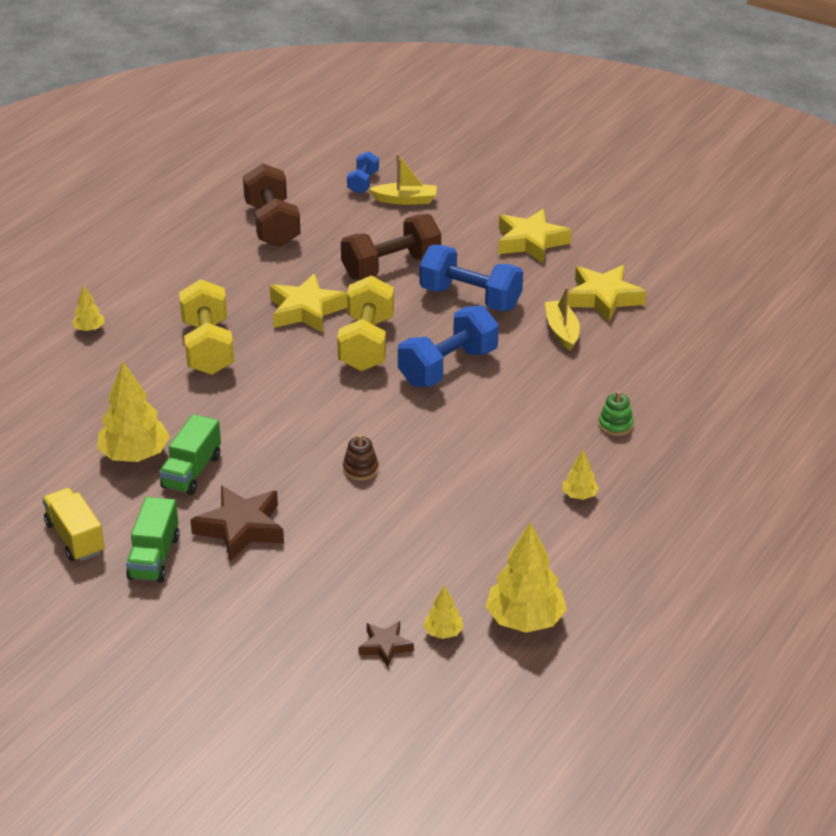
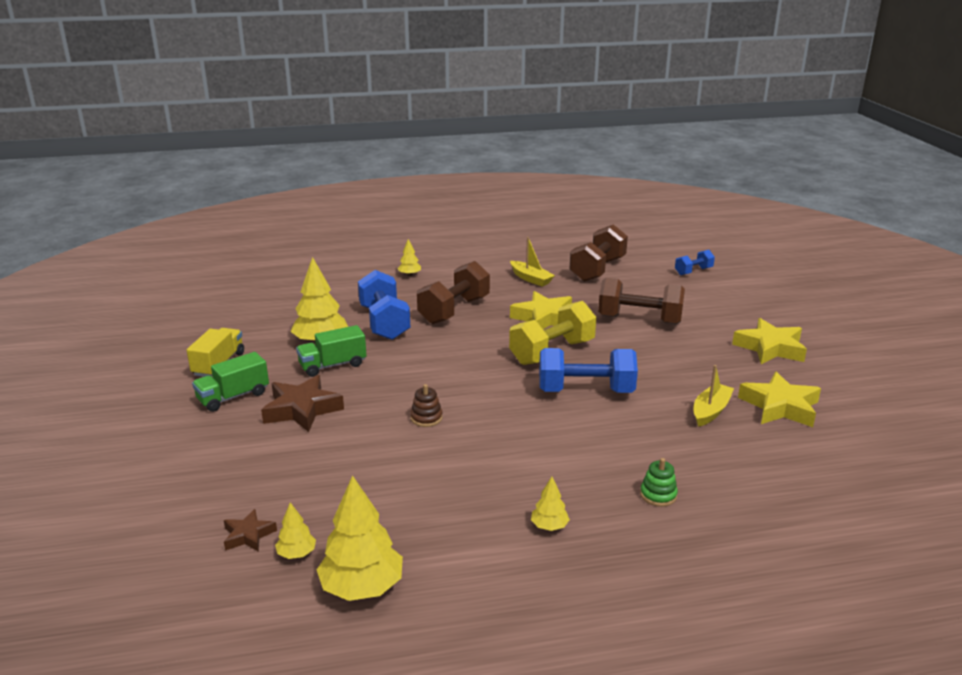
camera: 45 degrees right, 10 degrees down
yellow dumbbell [179,279,234,375] -> brown dumbbell [417,261,490,324]
yellow boat [369,154,437,205] -> yellow boat moved to [510,237,555,286]
blue dumbbell [419,245,523,311] -> blue dumbbell moved to [358,270,411,340]

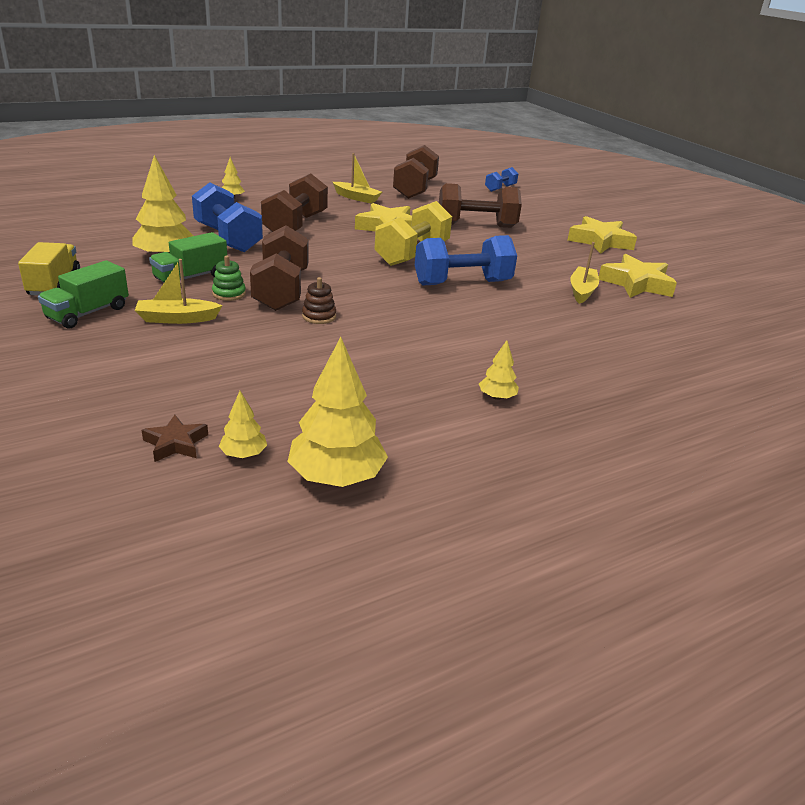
camera: 20 degrees left, 5 degrees up
brown star [261,375,344,432] -> yellow boat [135,259,223,324]
green stacking toy [640,458,678,507] -> green stacking toy moved to [212,256,246,301]
none -> brown dumbbell [250,225,308,311]

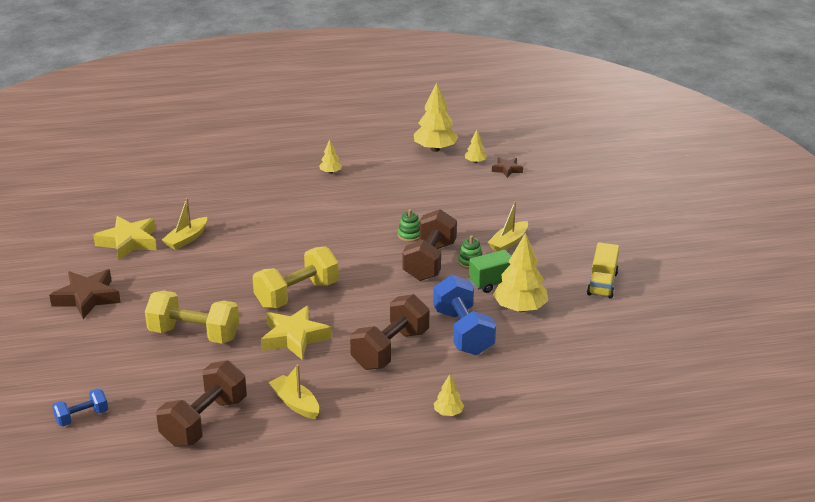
camera: 160 degrees left, 0 degrees up
green truck [38,260,129,329] -> none
yellow boat [135,259,223,324] -> yellow boat turned 120 degrees clockwise [488,201,528,251]
brown stacking toy [302,277,336,324] -> green stacking toy [398,209,420,242]
blue dumbbell [415,235,517,285] -> none
brown dumbbell [439,183,522,228] -> yellow dumbbell [145,291,239,344]
yellow star [568,216,637,254] -> brown star [49,269,121,319]

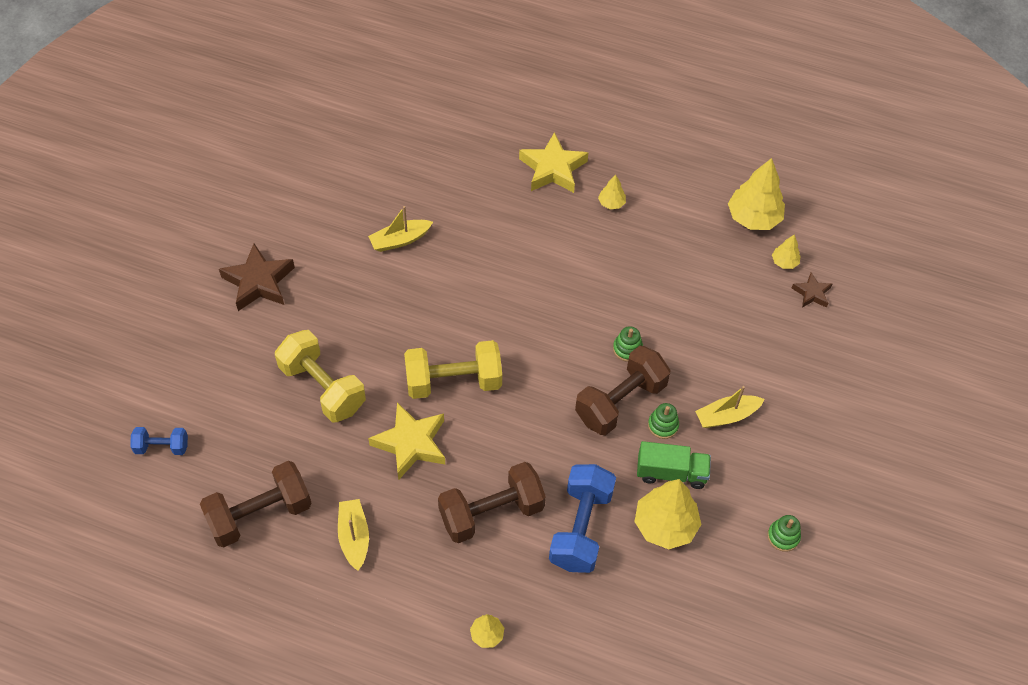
camera: 30 degrees right, 25 degrees up
yellow star [93,216,157,260] -> yellow star moved to [519,132,588,193]
yellow truck [587,242,619,299] -> green stacking toy [767,515,801,552]

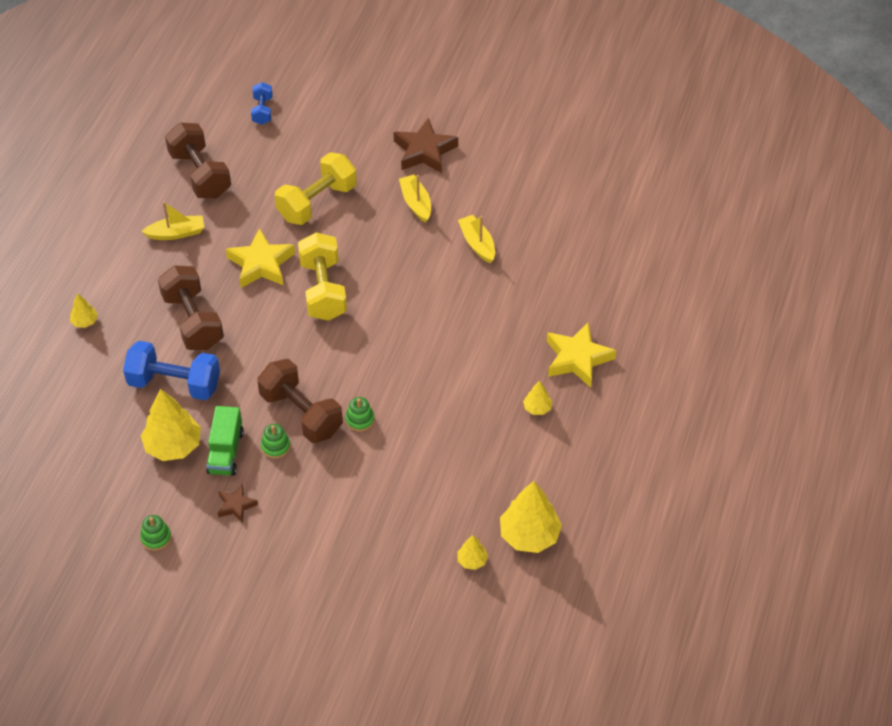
camera: 90 degrees right, 5 degrees down
yellow boat [695,386,765,428] -> yellow boat moved to [399,175,431,223]
brown star [792,273,832,308] -> brown star moved to [218,484,258,523]

